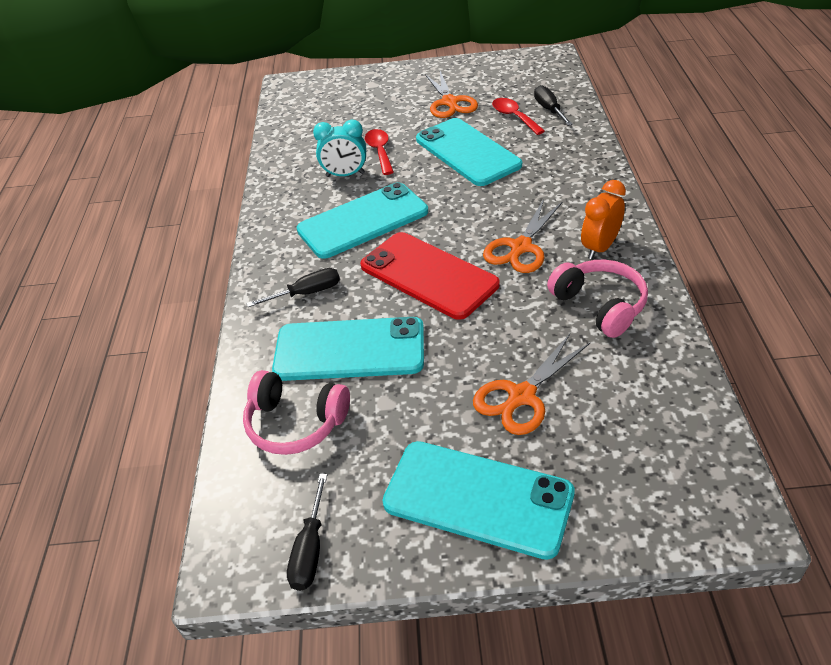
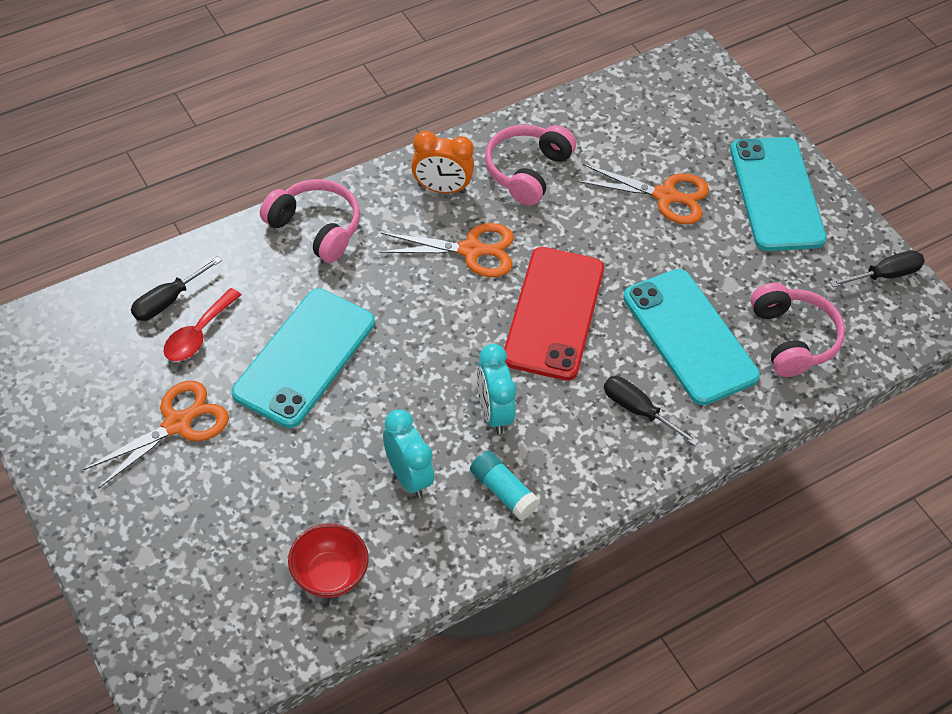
camera: 125 degrees left, 10 degrees up
turquoise phone [297,182,428,259] -> turquoise clock [477,344,516,434]
red spoon [365,129,394,175] -> none
none -> pink headphones [260,179,360,263]
none -> red bowl [288,524,369,598]
none -> turquoise glue stick [470,450,540,520]

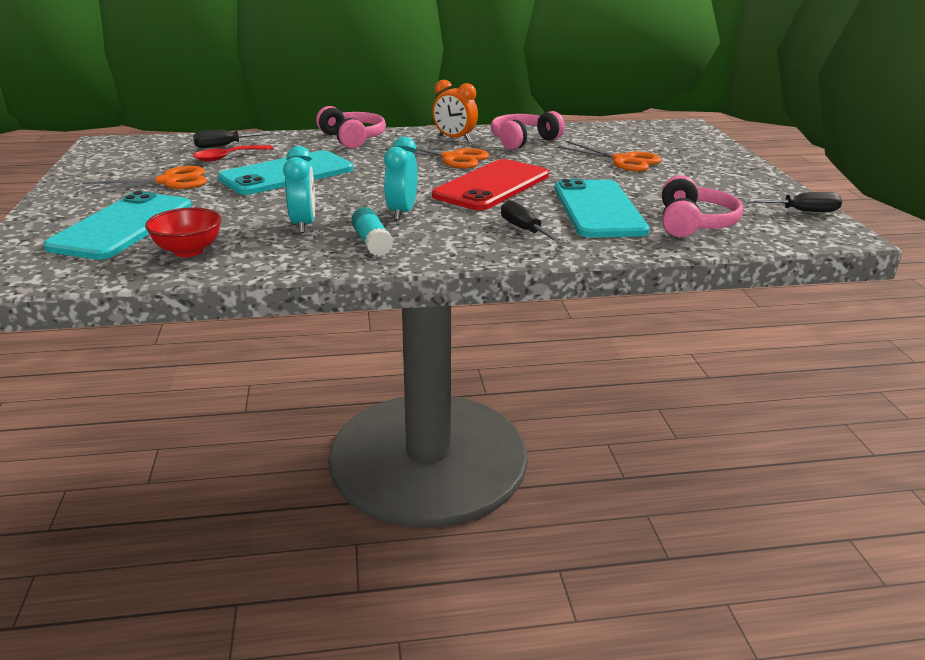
camera: 25 degrees right, 25 degrees down
turquoise phone [730,137,827,251] -> turquoise phone moved to [43,191,192,260]

